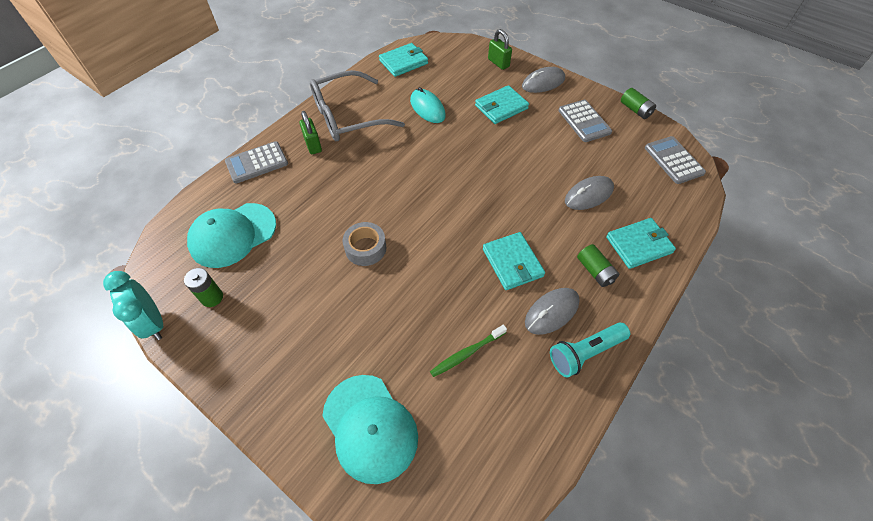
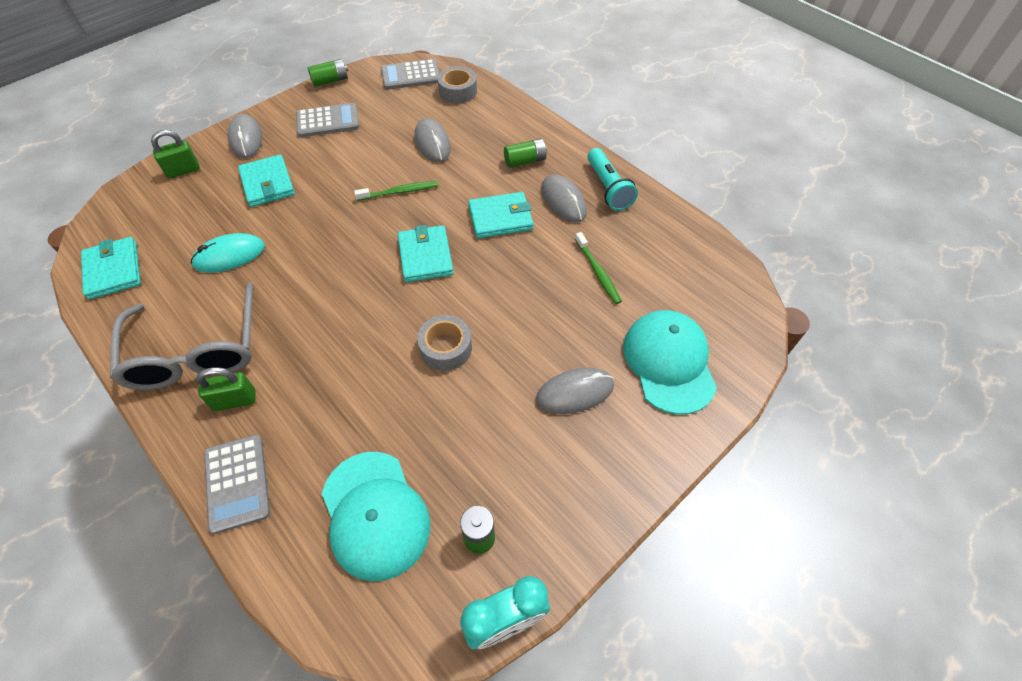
camera: 80 degrees left, 0 degrees up
turquoise cap [322,375,418,484] -> turquoise cap turned 75 degrees counterclockwise [623,310,717,415]
turquoise wallet [606,218,676,269] -> turquoise wallet moved to [398,225,454,282]
none -> green toothbrush [354,181,438,201]
none -> grey tape [438,66,477,104]
none -> grey mouse [536,368,614,414]

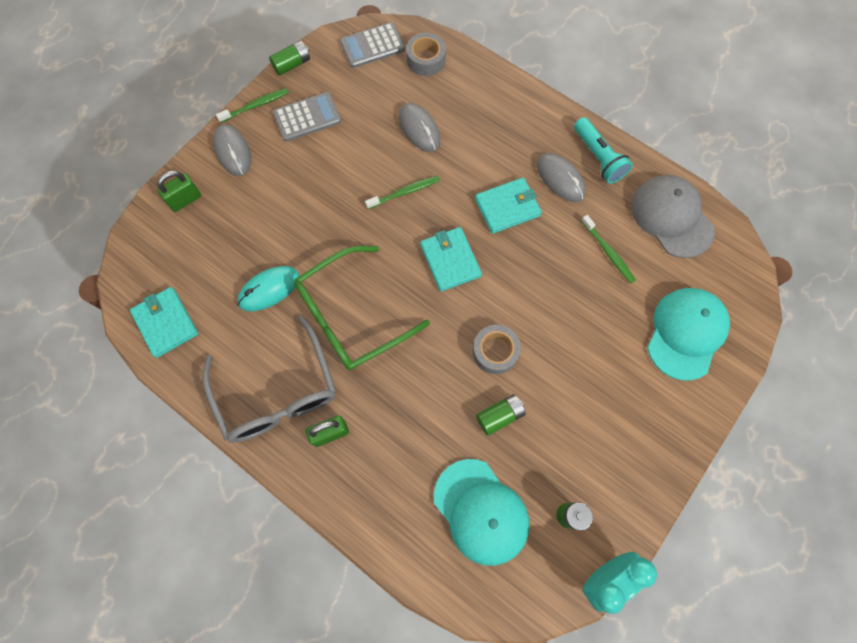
camera: 10 degrees left, 15 degrees up
grey calculator [204,435,270,534] -> none
turquoise wallet [238,155,295,207] -> none
green battery [504,138,547,168] -> green battery moved to [476,394,526,436]
grey mouse [536,368,614,414] -> none
turquoise cap [623,310,717,415] -> turquoise cap turned 45 degrees clockwise [647,288,730,381]
none -> green toothbrush [216,88,289,123]
none -> green glasses [294,246,430,370]
none -> grey cap [631,175,715,258]

